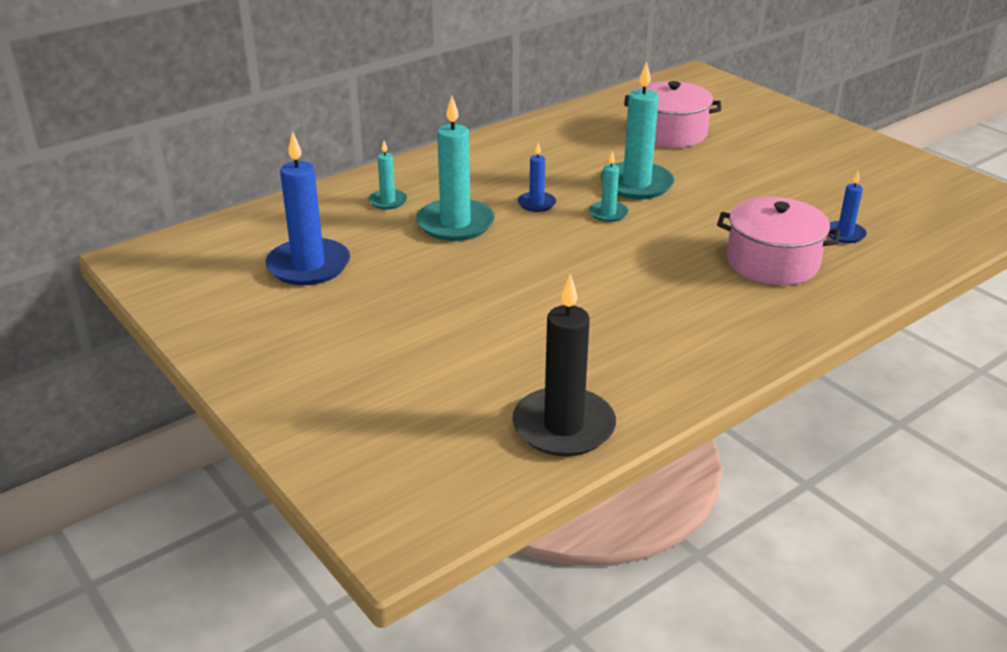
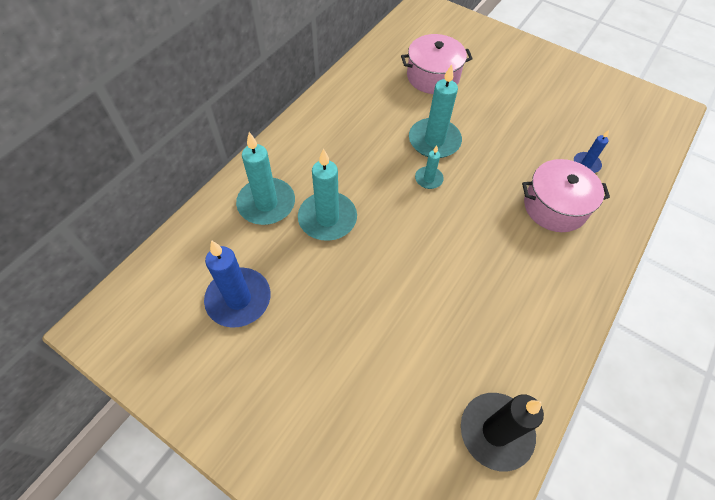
camera: 20 degrees left, 25 degrees up
turquoise candle [369,141,407,210] -> turquoise candle [236,132,295,225], size x1.96
blue candle [518,143,556,212] -> none

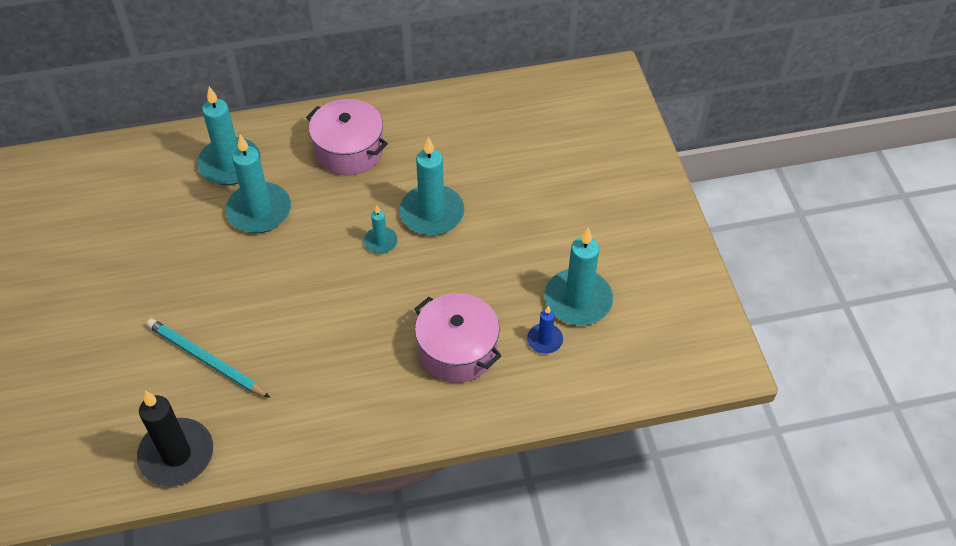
camera: 45 degrees right, 5 degrees down
blue candle [204,240,270,328] -> none
pink pot [401,34,473,94] -> pink pot moved to [306,99,388,175]
none -> turquoise pencil [146,318,271,398]
none -> turquoise candle [544,228,613,325]

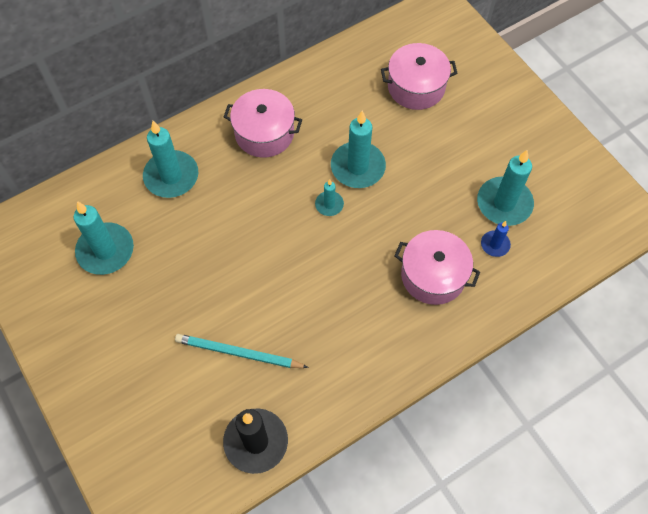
camera: 20 degrees left, 10 degrees up
turquoise candle [225,135,291,233] -> turquoise candle moved to [73,201,134,275]
none -> pink pot [381,43,458,110]

